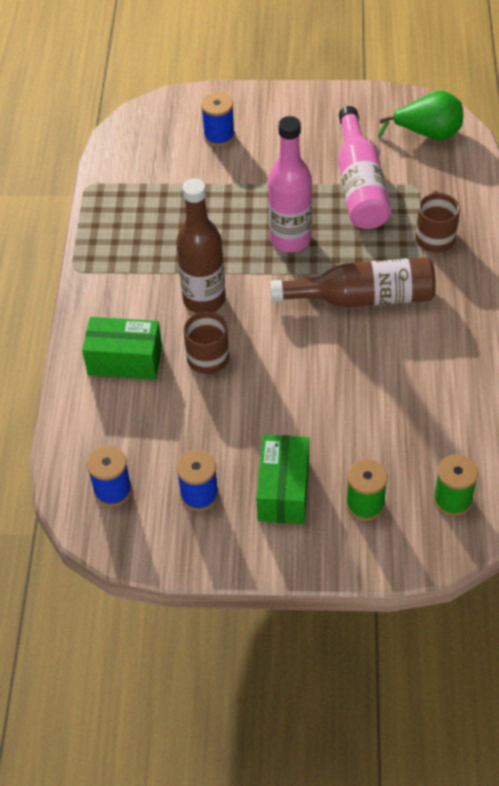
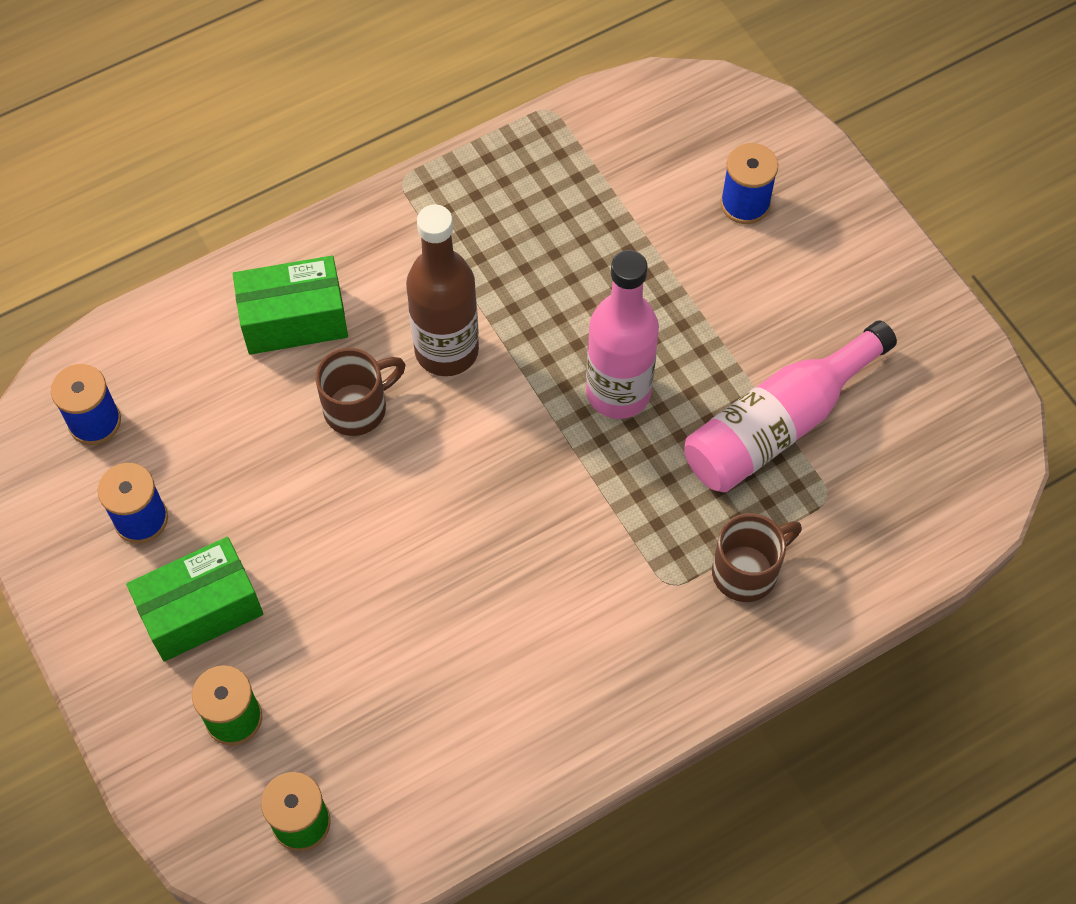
camera: 55 degrees right, 10 degrees up
green box [82,317,162,380] -> green box turned 75 degrees counterclockwise [233,256,348,355]
brown bottle [270,257,436,307] -> none
green pear [378,91,463,140] -> none

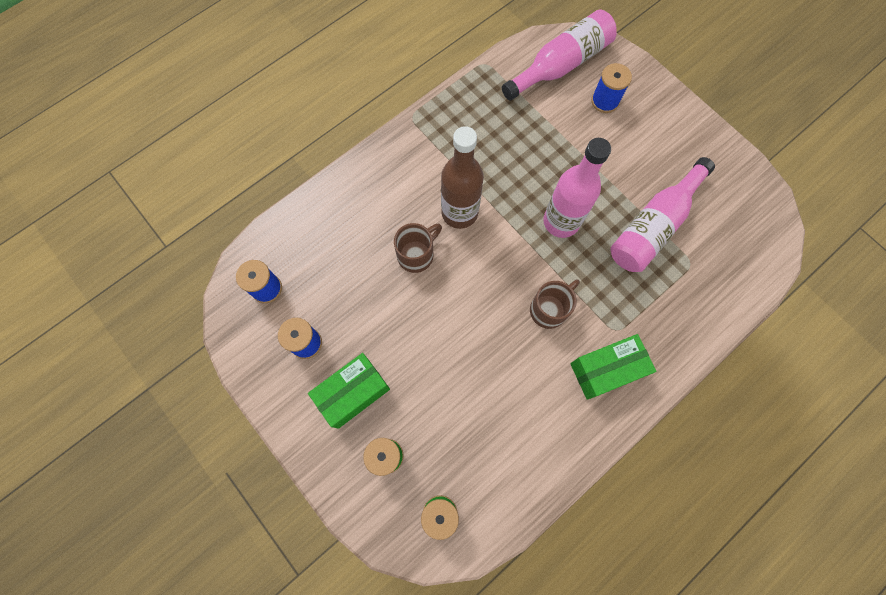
camera: 10 degrees left, 10 degrees up
green box [233,256,348,355] -> green box moved to [570,334,657,400]
brown mug [712,513,802,602] -> brown mug moved to [530,279,580,329]
none -> pink bottle [502,10,617,101]

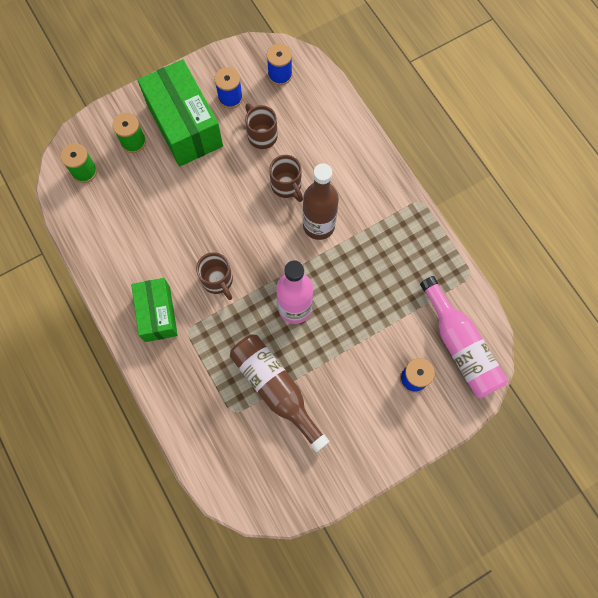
camera: 100 degrees right, 0 degrees up
green box [308,353,390,429] -> green box [138,59,223,166], size x1.61
pink bottle [610,157,715,272] -> brown bottle [230,334,330,452]
none -> brown mug [245,103,278,149]

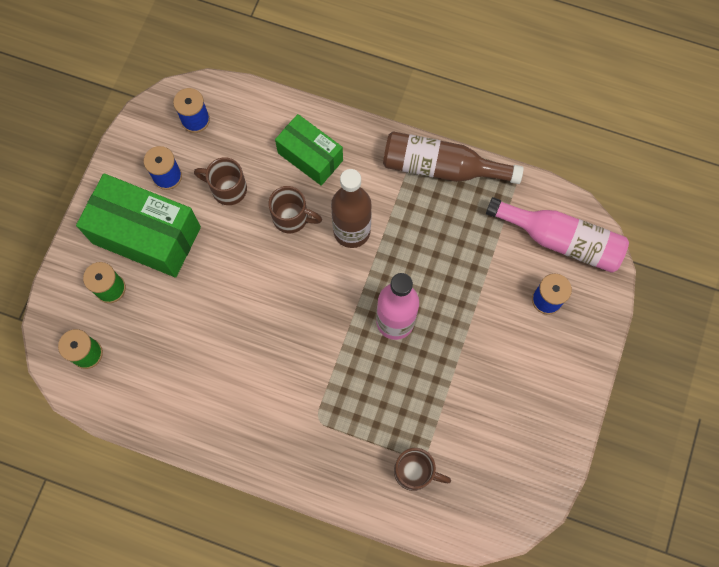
camera: 40 degrees left, 0 degrees up
green box [131,278,178,342] -> green box moved to [275,114,343,186]
brown mug [196,252,233,300] -> brown mug moved to [394,448,451,491]
brown bottle [230,334,330,452] -> brown bottle moved to [383,131,524,184]

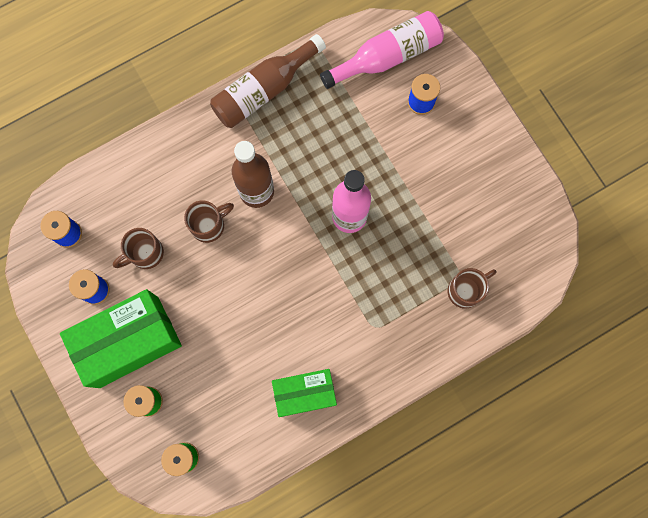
camera: 50 degrees left, 5 degrees up
green box [275,114,343,186] -> green box moved to [272,369,337,417]

